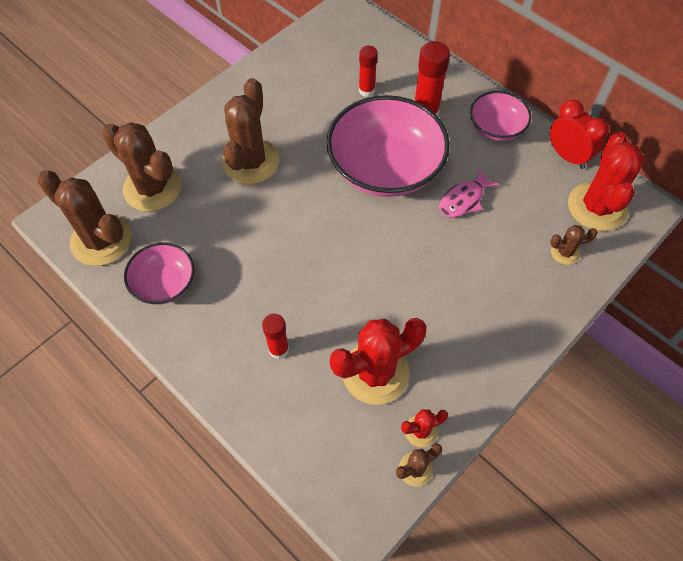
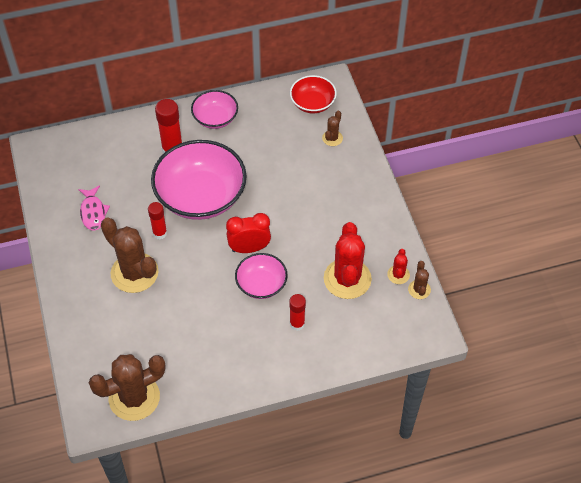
camera: 60 degrees left, 5 degrees down
brown cactus [102,122,181,211] -> none
pink bowl [124,243,194,304] -> pink bowl moved to [235,253,288,299]
red glue stick [359,46,378,97] -> red glue stick moved to [148,202,167,239]
pink fish [439,168,500,217] -> pink fish moved to [78,186,110,231]
red clock [550,99,609,169] -> red clock moved to [226,213,271,253]
red cactus [568,132,645,231] -> red bowl [290,75,337,113]

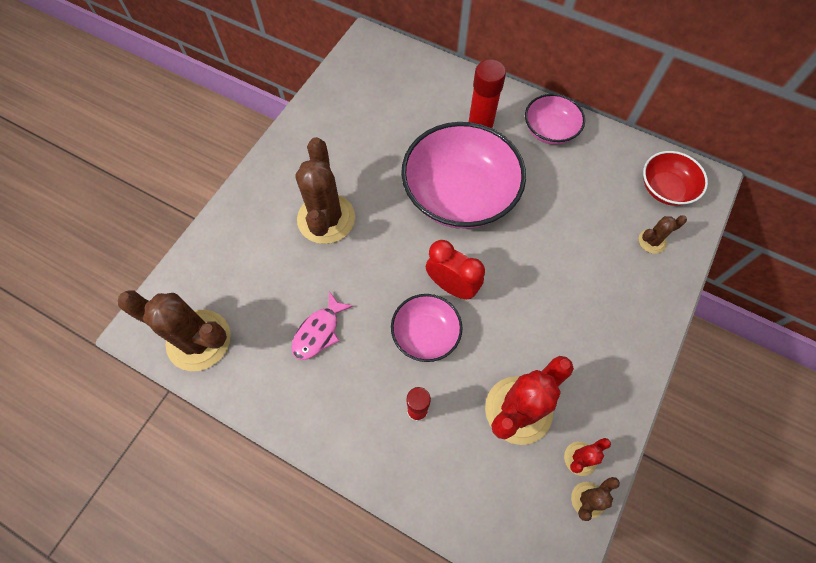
camera: 45 degrees right, 10 degrees up
pink fish [78,186,110,231] -> pink fish moved to [291,291,353,360]
red glue stick [148,202,167,239] -> none

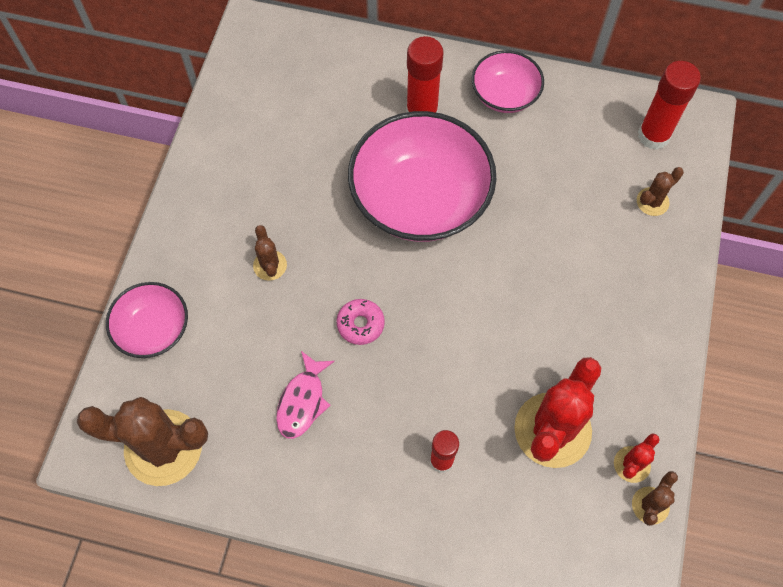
camera: 15 degrees left, 0 degrees up
brown cactus [295,137,355,244] -> brown cactus [253,225,287,281], size x0.47
pink bowl [391,294,463,362] -> pink bowl moved to [106,282,188,358]
red clock [426,240,485,299] -> none
red bowl [643,151,708,206] -> red glue stick [638,61,701,150]
none -> pink donut [336,299,385,345]

